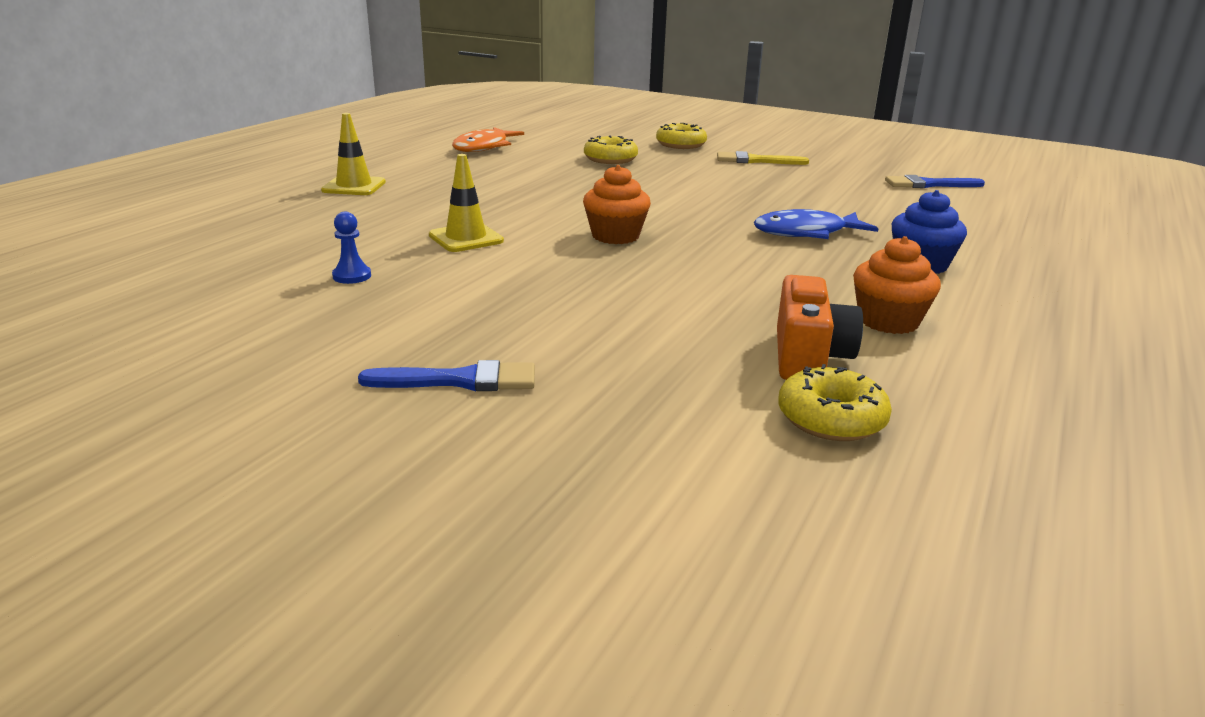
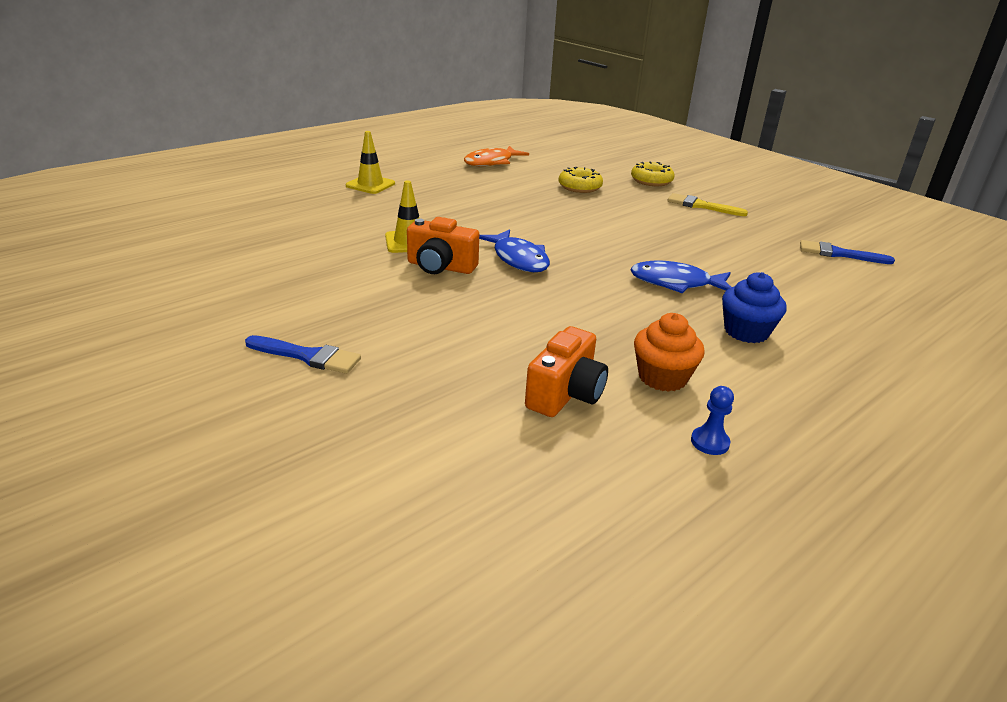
camera: 20 degrees right, 5 degrees up
blue pawn [332,212,371,284] -> blue pawn moved to [691,386,734,455]
orange cupcake [583,165,651,244] -> blue fish [479,229,550,272]
yellow donut [778,364,892,441] -> none
none -> orange camera [407,217,479,274]

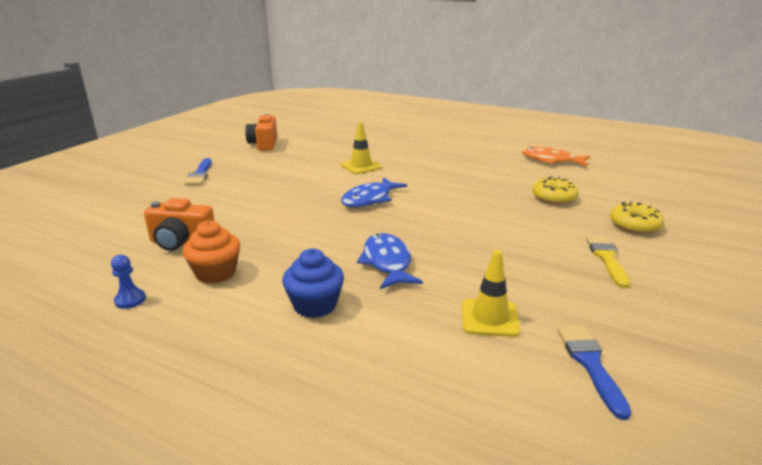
camera: 70 degrees right, 5 degrees down
yellow traffic cone [346,131,395,194] -> yellow traffic cone moved to [462,250,521,337]
orange camera [407,217,479,274] -> orange camera moved to [245,114,277,151]

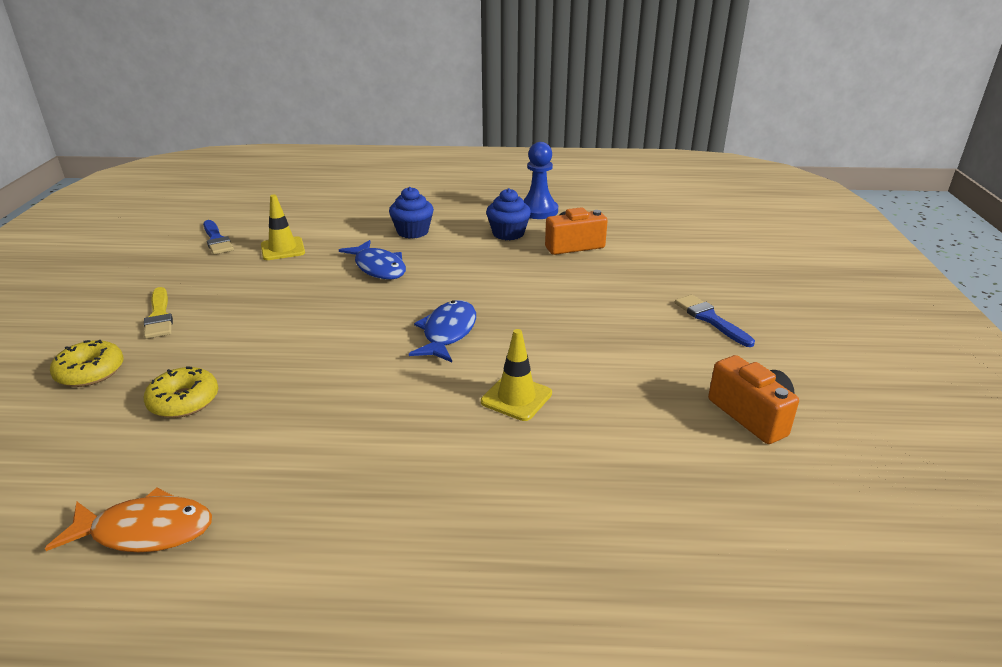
camera: 155 degrees right, 5 degrees up
blue pawn [111,255,146,309] -> blue pawn [524,142,558,219], size x1.94
orange cupcake [183,220,240,284] -> blue cupcake [486,188,531,240]

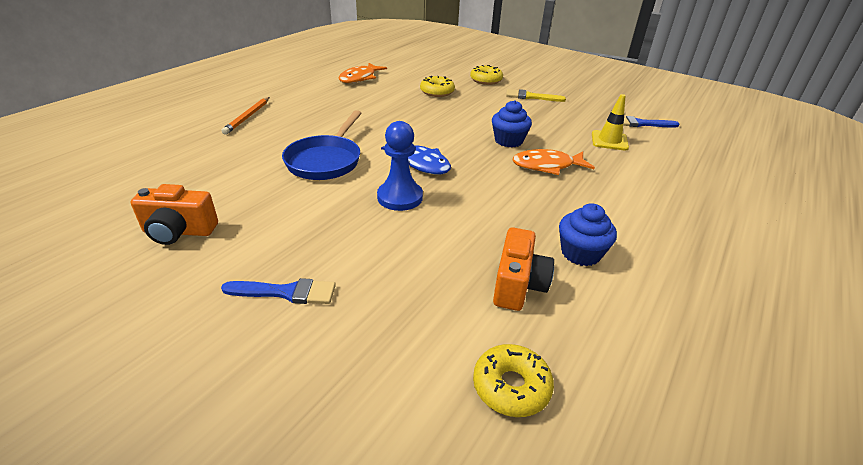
camera: 120 degrees right, 5 degrees up
blue fish [339,240,406,280] -> orange fish [513,149,595,175]
blue cupcake [389,187,434,238] -> blue cupcake moved to [492,100,532,148]
yellow traffic cone [481,329,552,421] -> blue pan [282,110,361,180]
blue pawn [524,142,558,219] -> blue pawn moved to [377,121,423,211]
none -> orange pencil [221,97,270,135]
none -> yellow donut [473,344,554,417]

